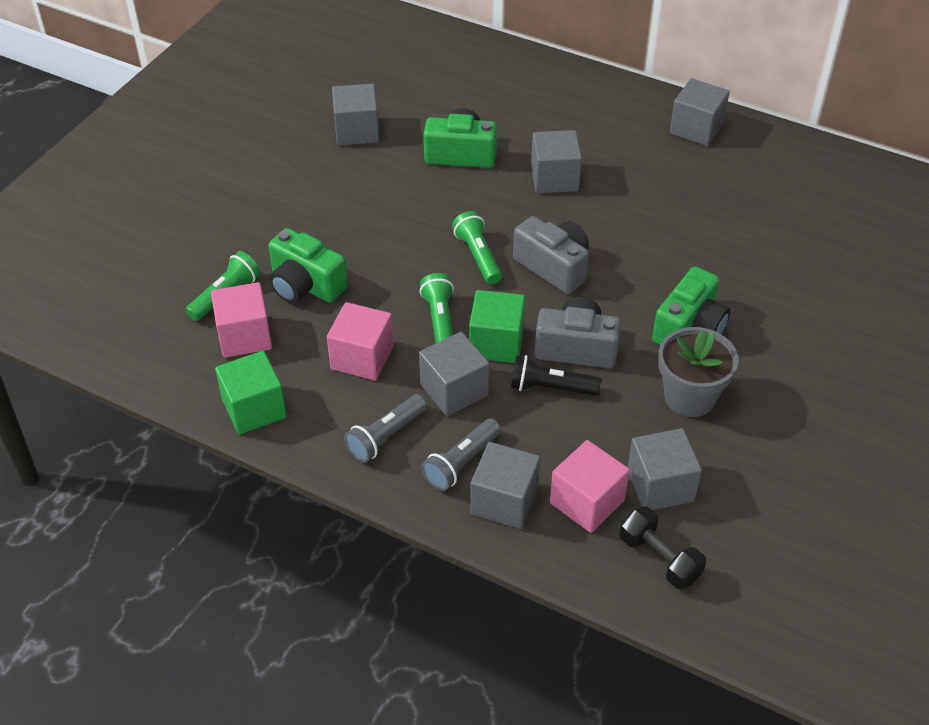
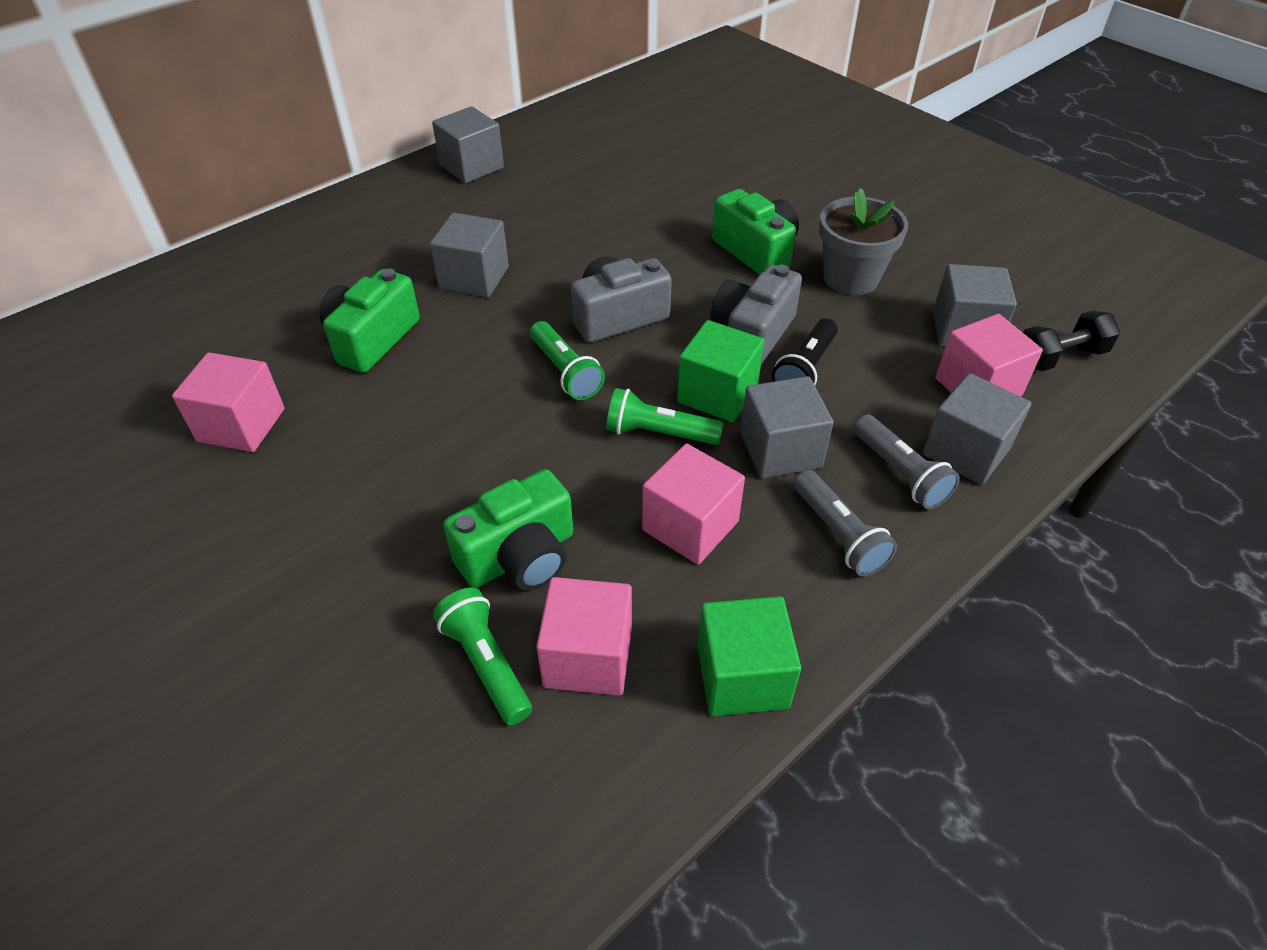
camera: 70 degrees left, 0 degrees up
grey cube [332,84,379,145] -> pink cube [172,352,285,452]
green flashlight [452,211,502,285] -> green flashlight turned 120 degrees counterclockwise [530,321,605,400]

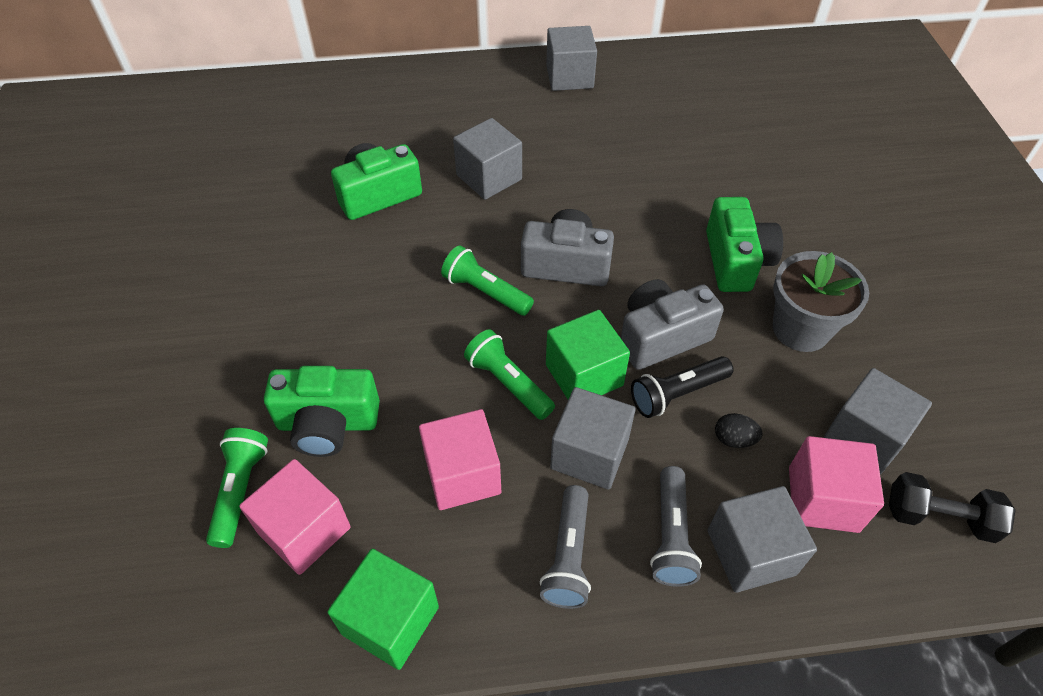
camera: 35 degrees right, 5 degrees up
pink cube [172,352,285,452] -> none
green flashlight [530,321,605,400] -> green flashlight turned 120 degrees clockwise [441,245,534,316]
none -> black egg [715,413,762,448]

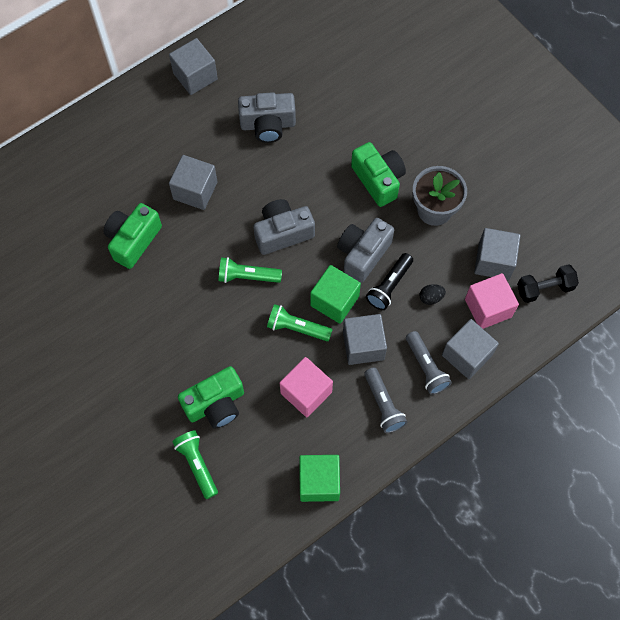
camera: 30 degrees left, 15 degrees up
pink cube [239,459,351,575] -> none
none -> grey camera [238,92,296,143]

